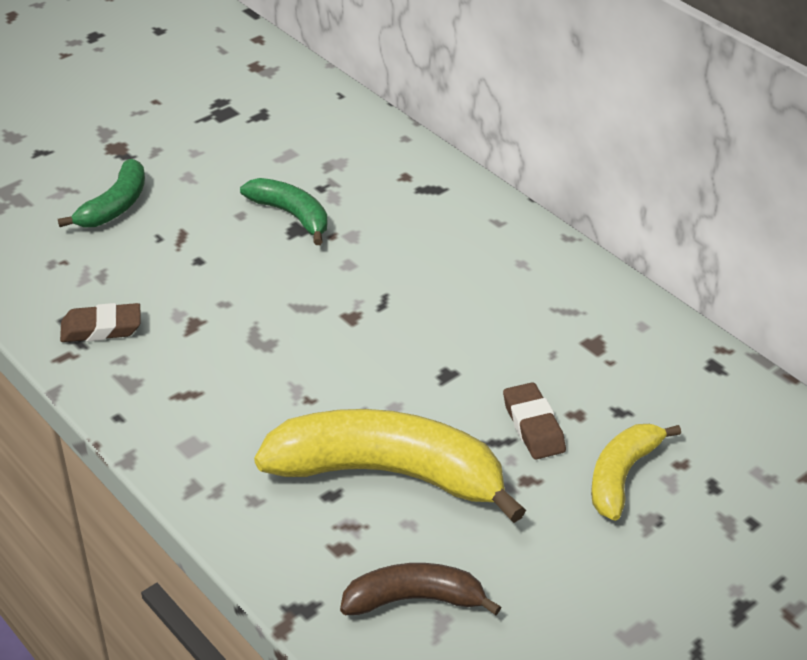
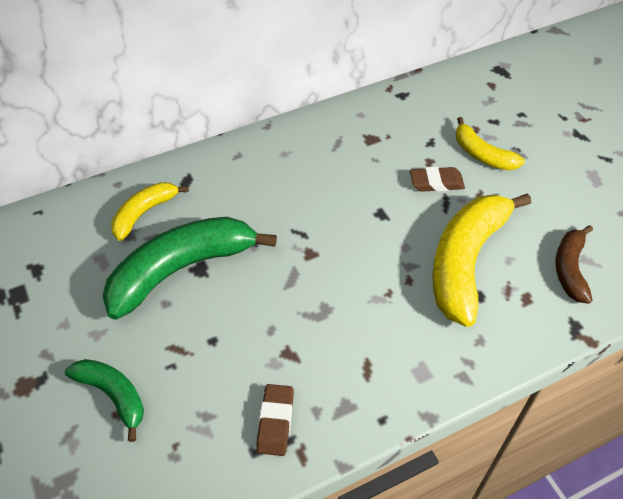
camera: 75 degrees left, 10 degrees up
green banana [240,178,328,245] -> green banana [103,217,277,319], size x1.85
none -> yellow banana [111,182,189,241]

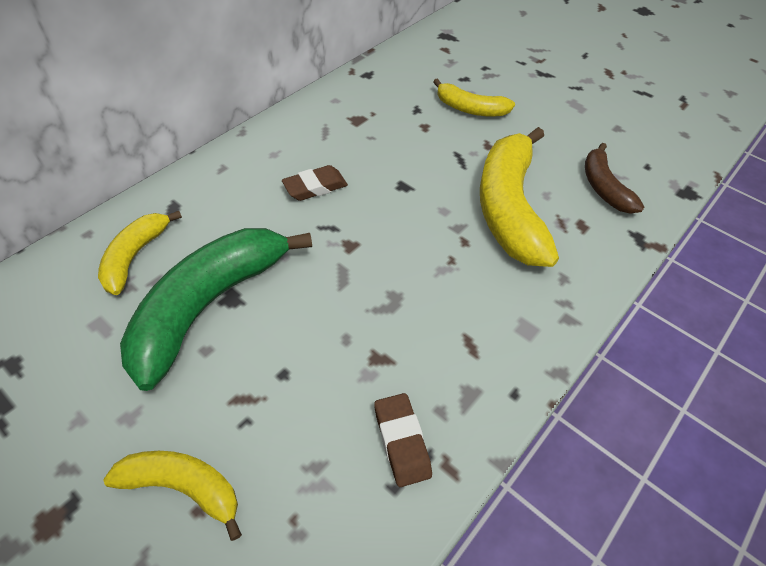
camera: 25 degrees left, 0 degrees up
green banana [65,359,144,442] -> yellow banana [104,451,242,541]
brown eraser [410,167,465,192] -> brown eraser moved to [282,165,348,201]

